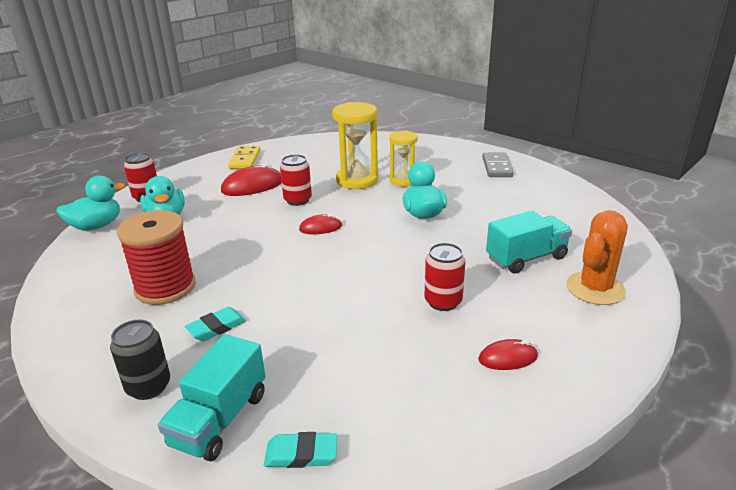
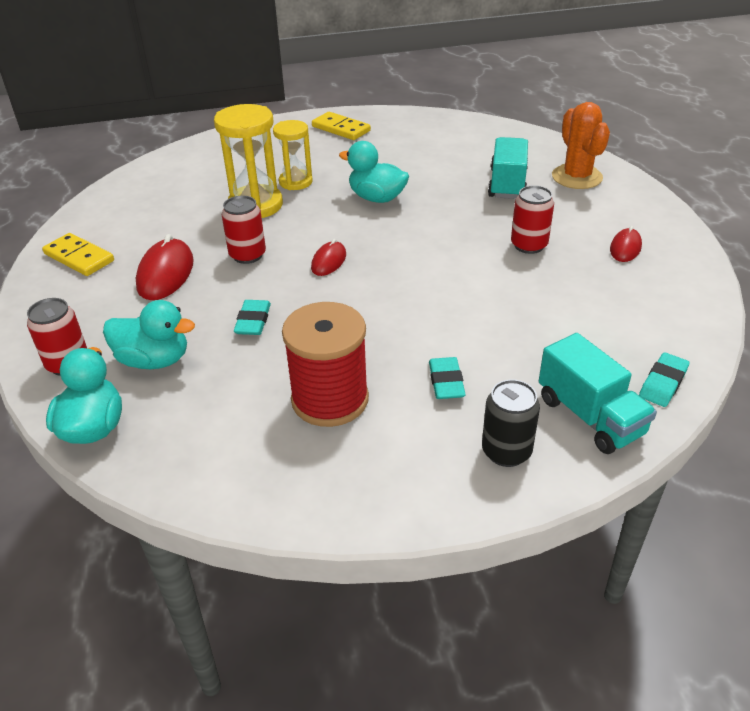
camera: 55 degrees left, 10 degrees up
grey domino [482,153,514,177] -> yellow domino [312,112,371,140]
none -> turquoise eraser [234,300,271,335]

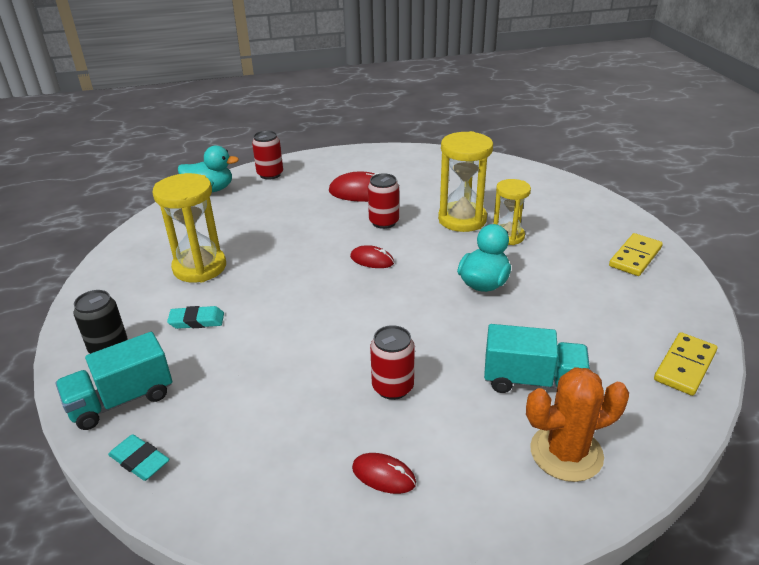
camera: 90 degrees right, 5 degrees down
yellow domino [42,233,114,276] -> yellow domino moved to [654,332,717,396]
turquoise duck [103,300,195,369] -> none
turquoise eraser [234,300,271,335] -> none
red spool [282,302,369,427] -> yellow hourglass [152,173,226,283]

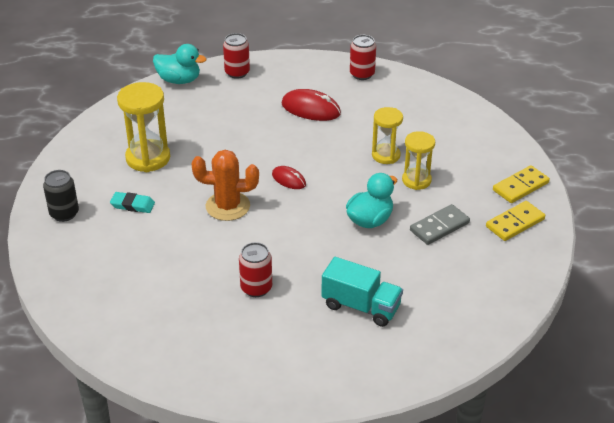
camera: 15 degrees right, 5 degrees up
turquoise truck [55,332,172,430] -> none
turquoise eraser [108,434,170,481] -> none
red mouse [352,453,416,494] -> none
red can [368,173,399,229] -> red can moved to [350,35,376,80]
yellow hourglass [438,131,493,232] -> yellow hourglass [372,107,403,164], size x0.64
orange cactus [526,367,629,482] -> orange cactus moved to [192,150,259,221]
yellow domino [654,332,717,396] -> yellow domino moved to [493,165,550,203]
none -> grey domino [410,204,470,245]

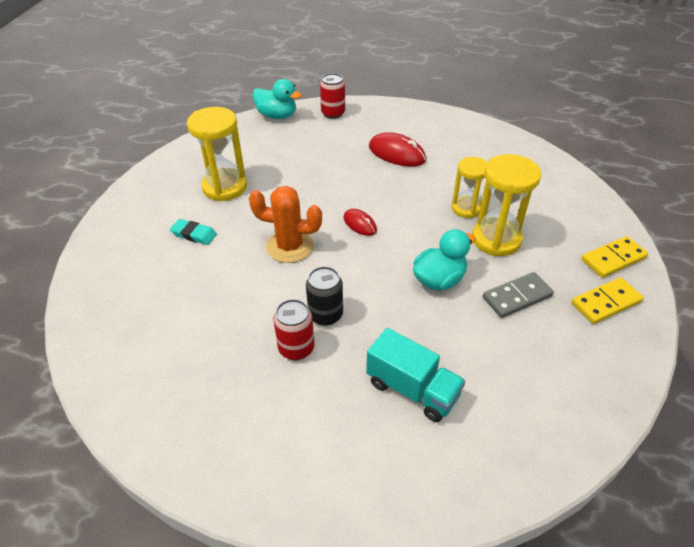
camera: 10 degrees right, 5 degrees up
black can [43,170,79,222] -> black can moved to [306,266,343,326]
red can [350,35,376,80] -> none
yellow hourglass [402,131,435,190] -> yellow hourglass [472,154,541,256], size x1.55

